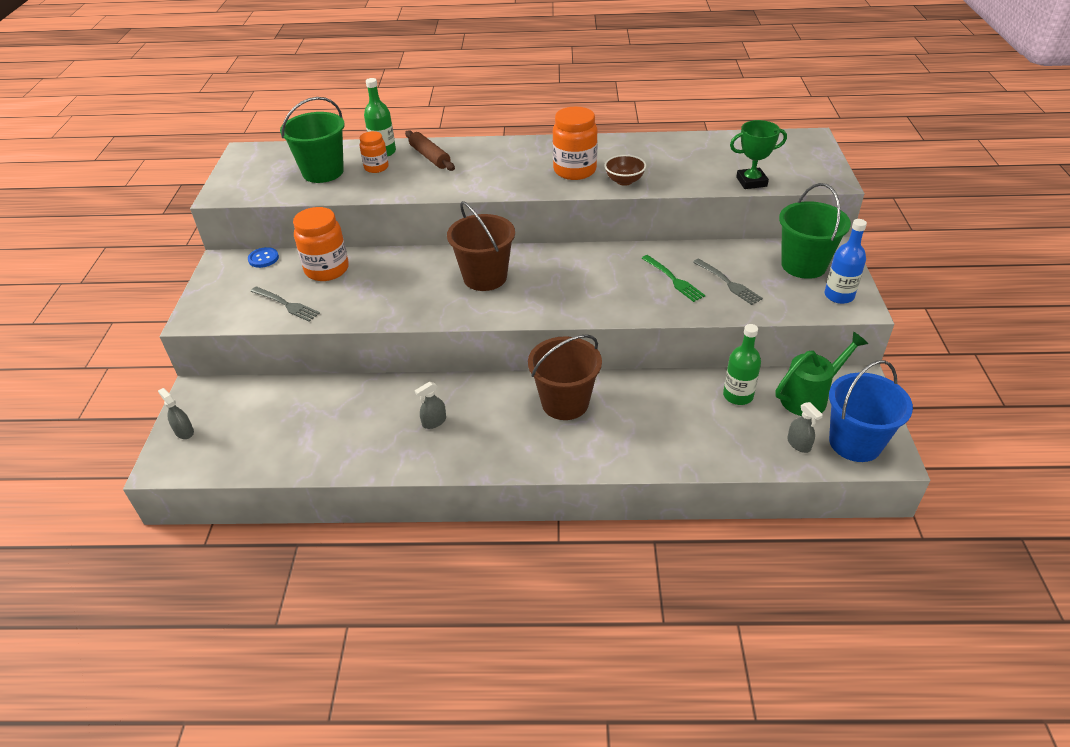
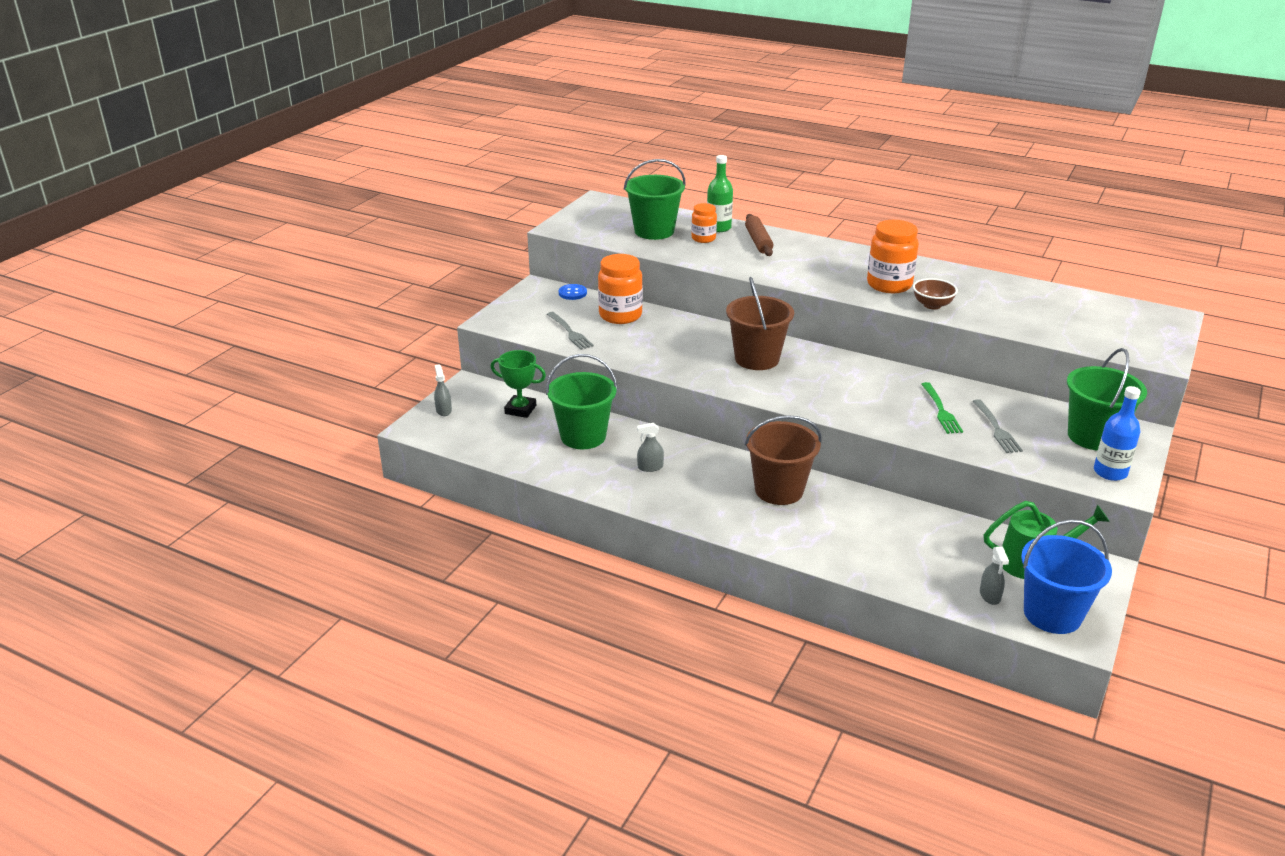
camera: 25 degrees right, 10 degrees down
green bottle [723,324,761,405] -> none
green trophy [730,120,787,189] -> green trophy moved to [491,350,546,418]
none -> green bucket [546,354,617,449]

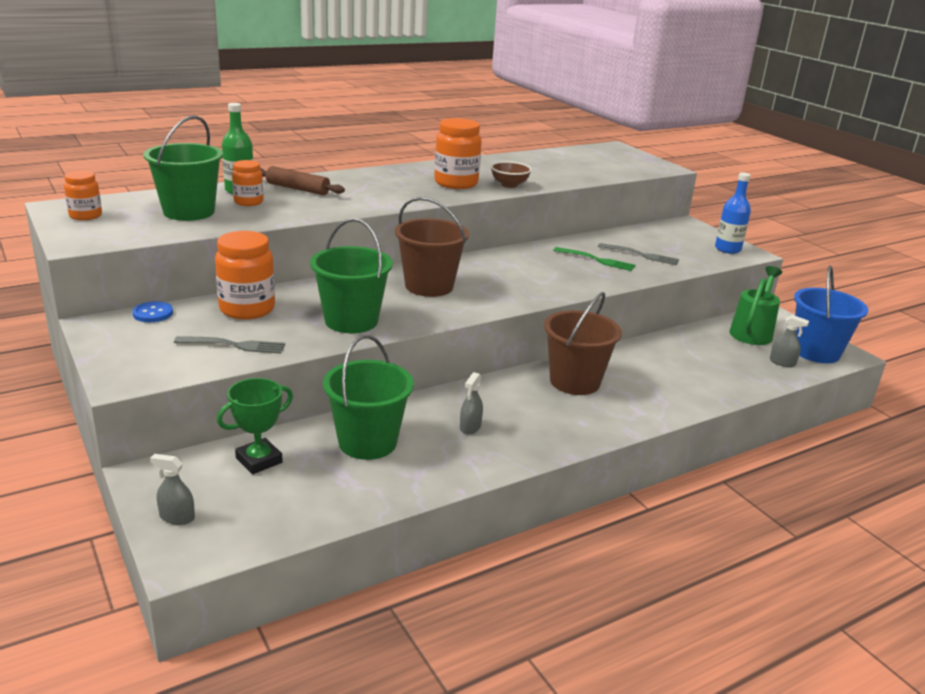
camera: 60 degrees left, 5 degrees down
green bucket [1067,348,1147,451] -> green bucket moved to [310,218,393,333]
none -> orange jar [64,171,102,220]

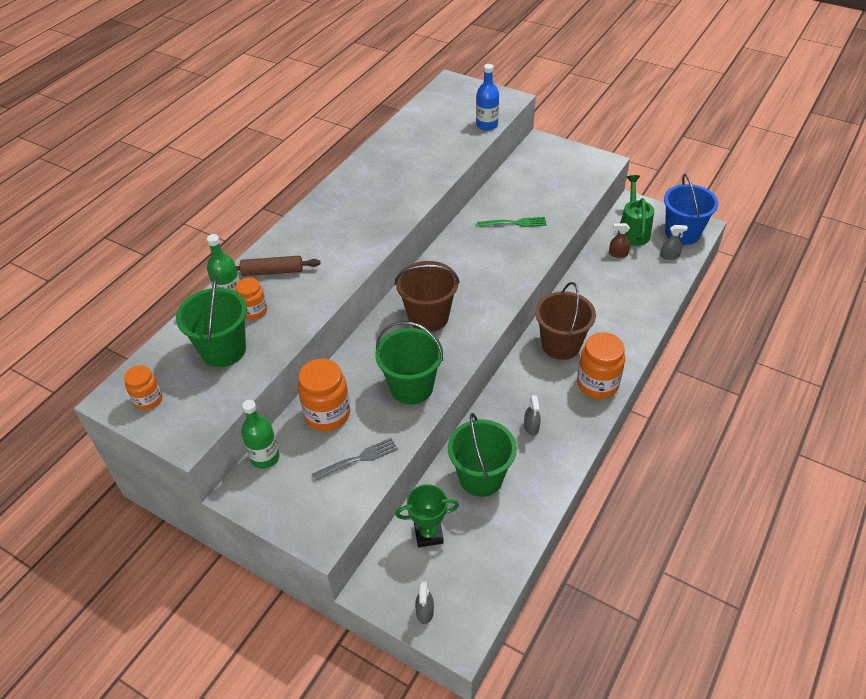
camera: 25 degrees left, 20 degrees up
blue button [132,301,173,322] -> green bottle [241,400,280,469]
grey spray bottle [150,454,195,525] -> grey spray bottle turned 75 degrees counterclockwise [415,582,434,624]
green trophy [217,378,293,474] -> green trophy turned 60 degrees clockwise [395,484,459,547]
orange jar [434,118,482,189] -> orange jar moved to [577,332,625,399]
brown bowl [491,161,532,188] -> none
grey fork [598,243,679,265] -> none
blue bottle [715,173,751,254] -> blue bottle moved to [476,64,499,131]
none -> brown spray bottle [609,223,630,258]

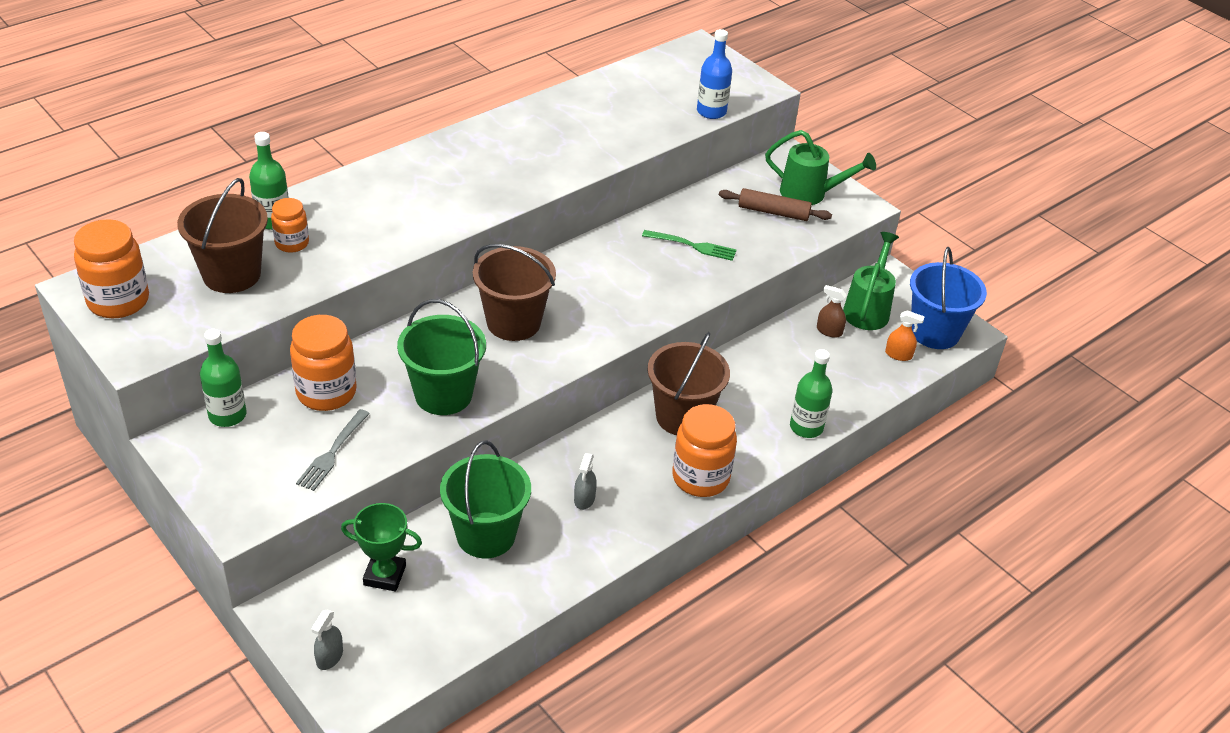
camera: 15 degrees right, 5 degrees down
orange jar [124,365,162,410] -> orange jar [74,219,149,318], size x1.70
green bucket [176,276,247,367] -> brown bucket [177,178,268,293]
brown rolling pin [236,256,321,276] -> brown rolling pin moved to [719,188,832,221]
grey fork [312,438,398,481] -> grey fork turned 120 degrees clockwise [296,409,370,491]
grey spray bottle [660,225,688,260] -> orange spray bottle [885,310,925,361]
none -> green watering can [765,130,876,205]
none -> green bottle [790,349,833,438]

